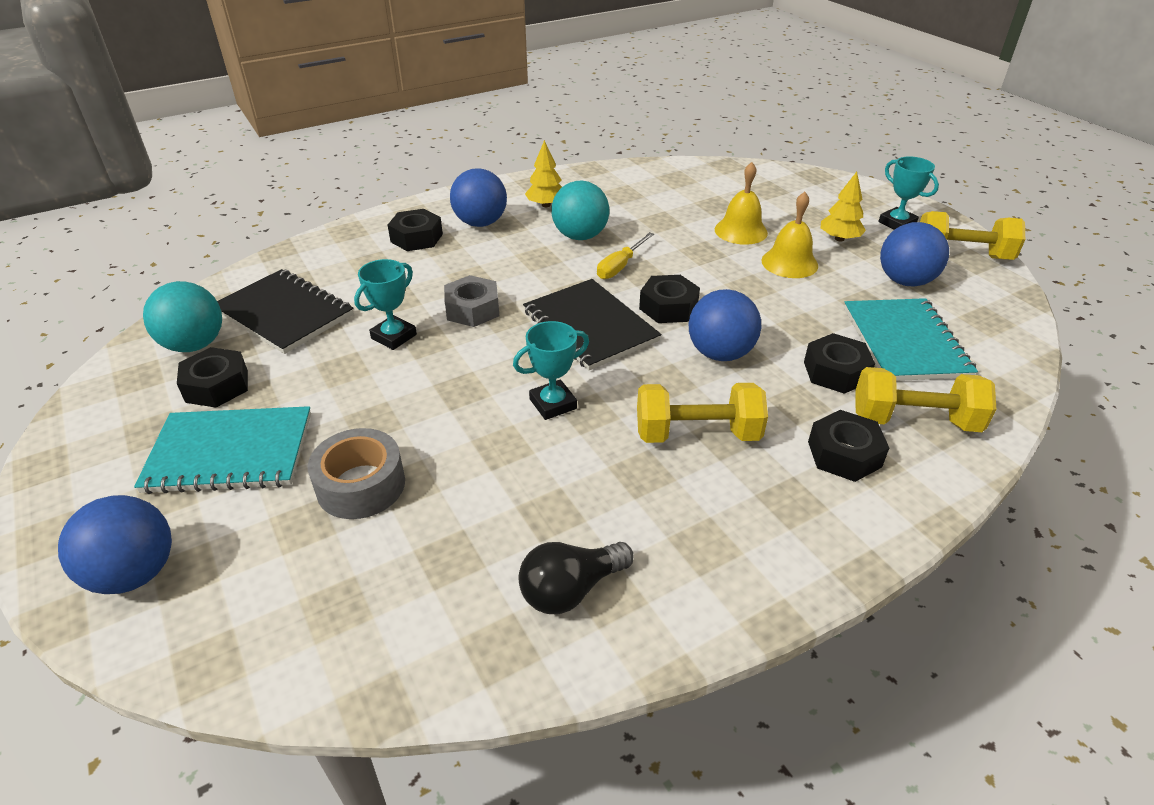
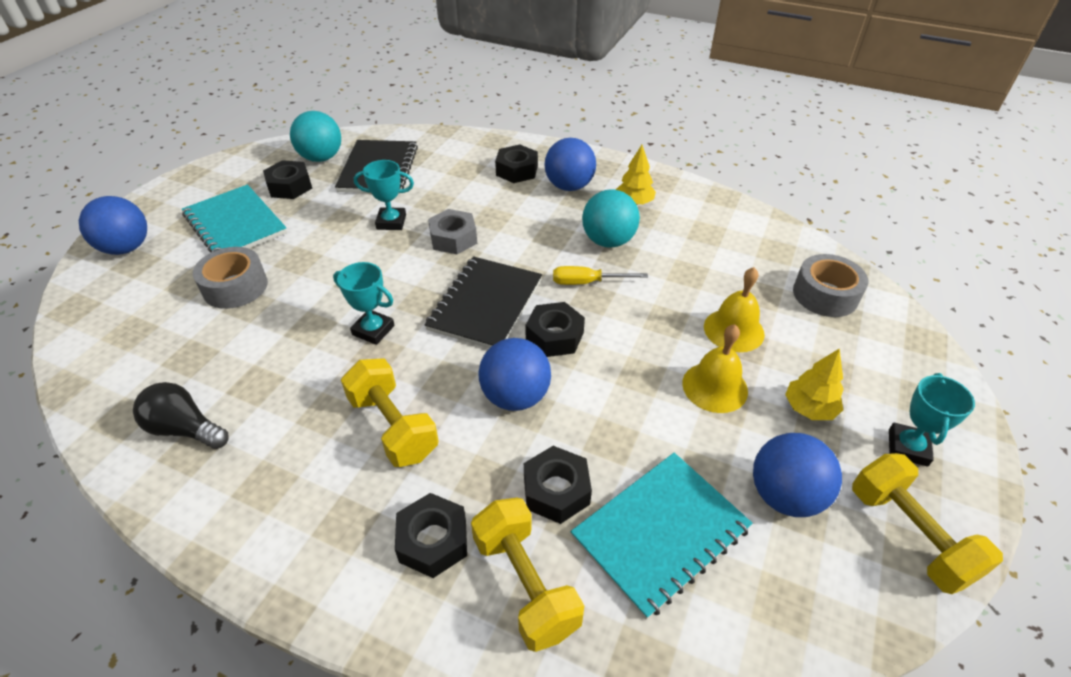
camera: 55 degrees right, 5 degrees up
none -> grey tape [793,254,868,317]

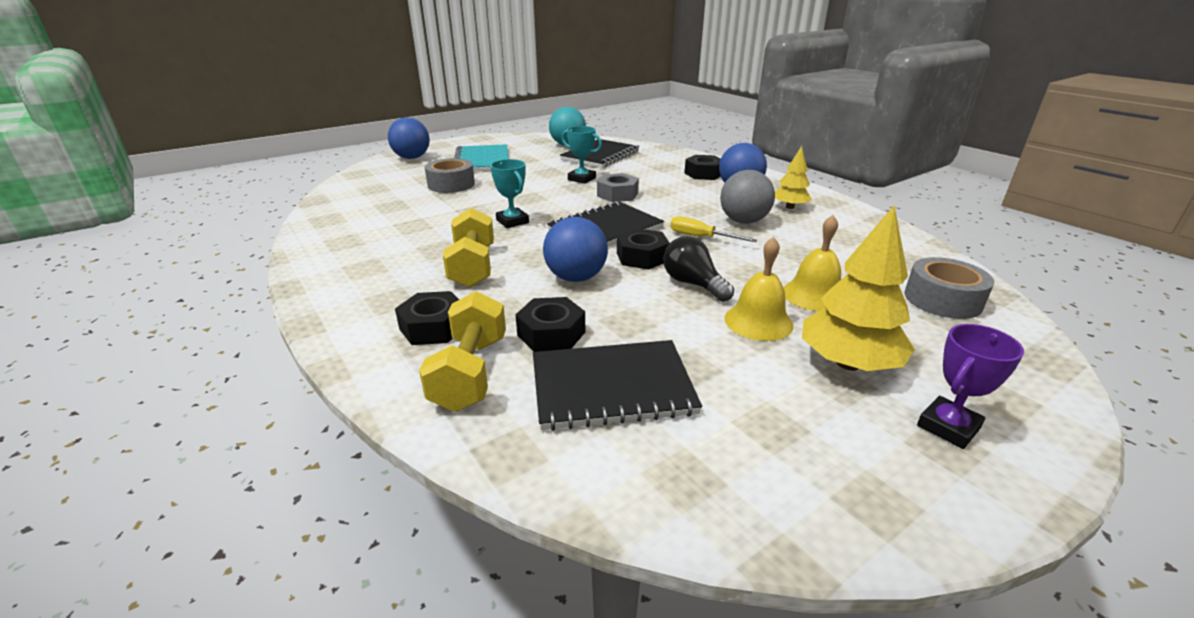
camera: 30 degrees right, 15 degrees down
black light bulb [133,382,228,449] -> black light bulb moved to [663,236,734,302]
black nut [263,160,312,199] -> none
turquoise notebook [570,453,753,619] -> black notebook [533,340,702,431]
turquoise ball [582,189,640,247] -> grey ball [720,170,775,224]
blue ball [753,433,842,517] -> none
yellow tree [785,348,844,420] -> yellow tree [802,206,915,371], size x1.67
yellow dumbbell [852,453,1003,594] -> none
turquoise trophy [889,373,975,467] -> purple trophy [917,324,1024,449]

